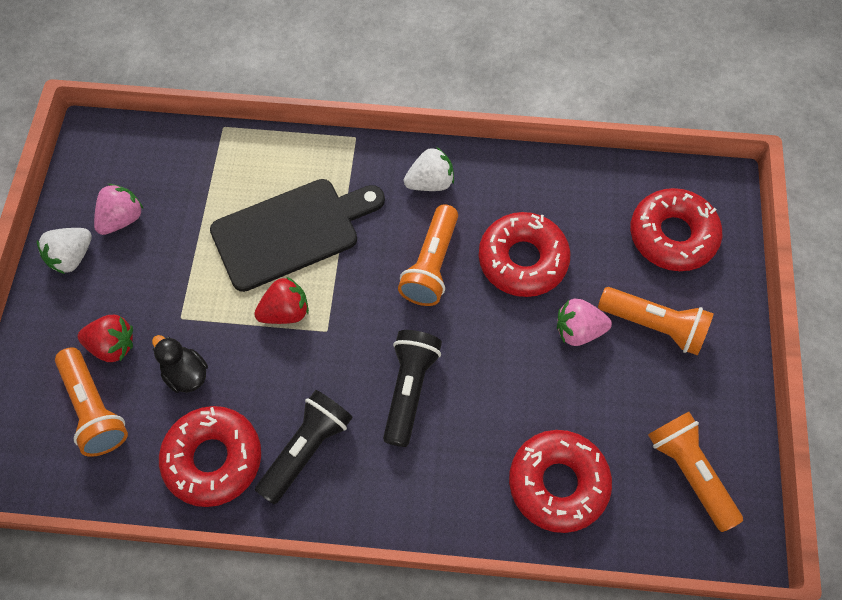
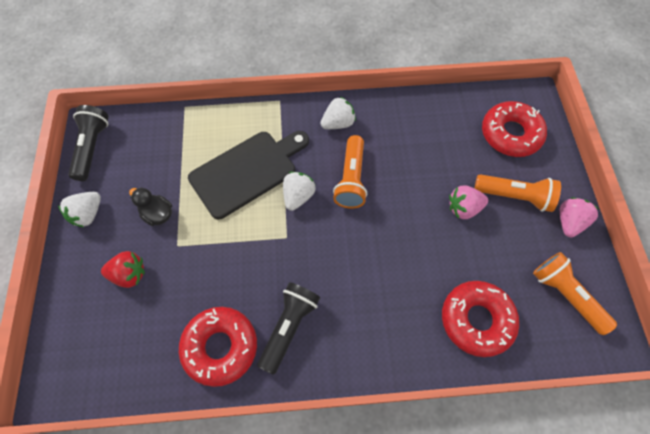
camera: 10 degrees left, 0 degrees up
orange flashlight [55,347,128,457] -> none
pink strawberry [94,184,143,235] -> pink strawberry moved to [560,197,598,237]
black duck [152,335,208,393] -> black duck moved to [129,187,172,226]
red strawberry [254,277,309,324] -> none
black flashlight [383,330,442,447] -> black flashlight moved to [68,105,109,181]
red donut [479,212,570,297] -> none
none -> white strawberry [283,172,315,211]

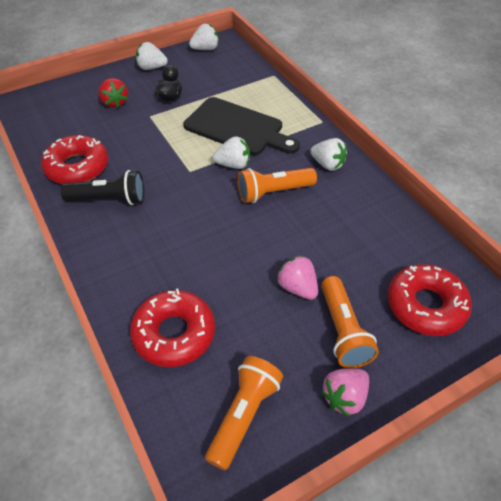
camera: 65 degrees right, 15 degrees down
black flashlight [68,105,109,181] -> white strawberry [189,24,219,50]
pink strawberry [560,197,598,237] -> pink strawberry turned 135 degrees clockwise [321,368,369,417]

